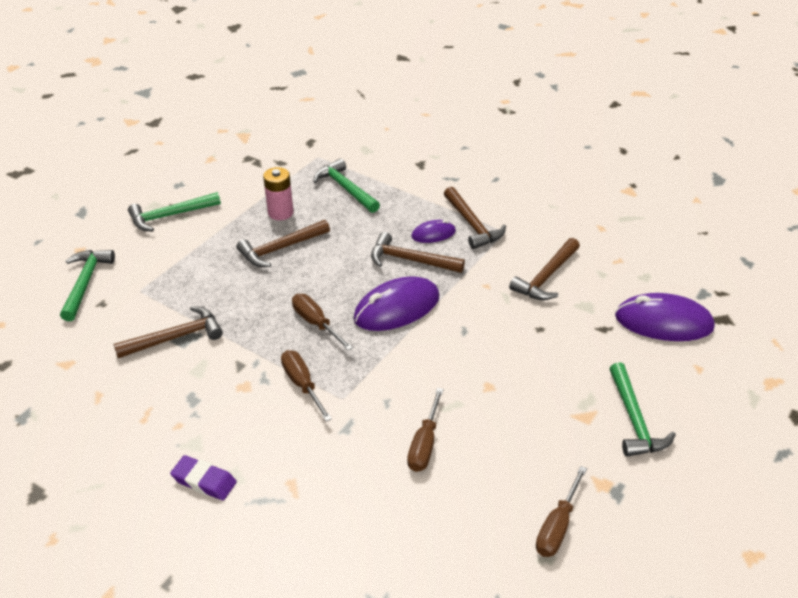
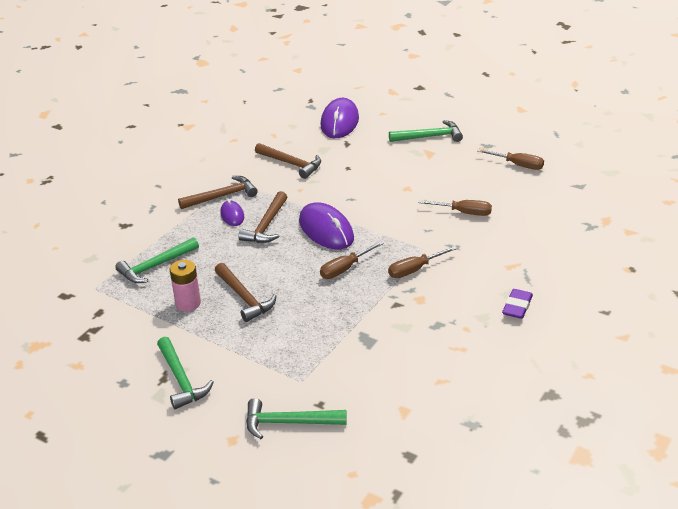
camera: 90 degrees left, 5 degrees down
brown hammer [113,306,223,358] -> none

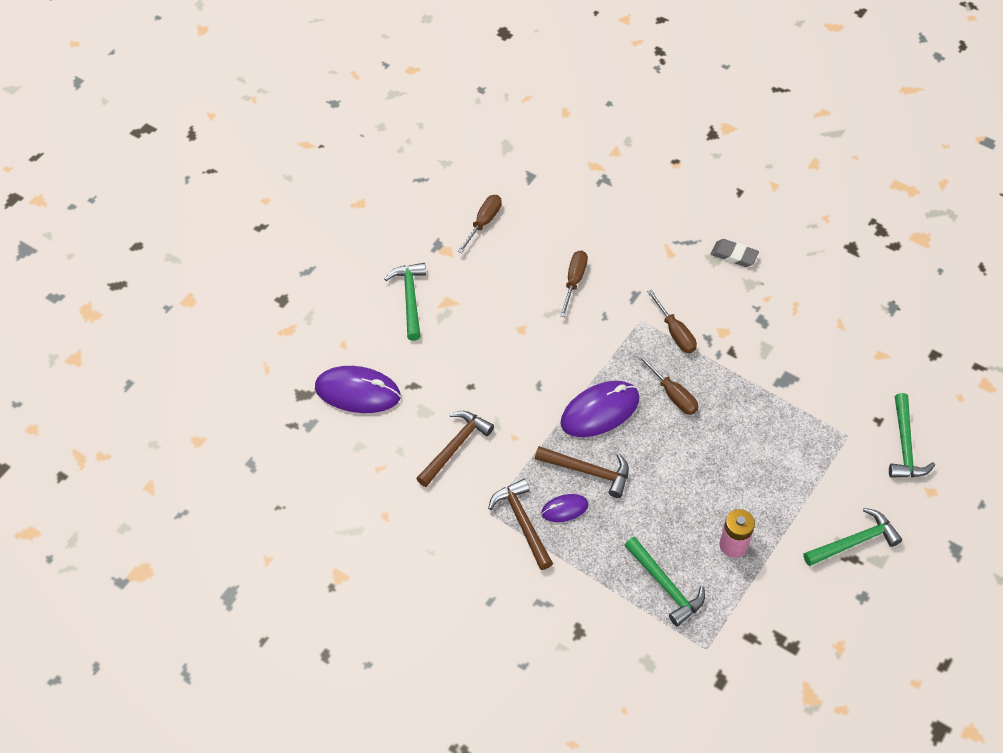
camera: 90 degrees left, 20 degrees up
brown hammer [215,263,276,322] -> none
purple eraser [502,289,533,319] -> grey eraser [711,239,759,267]

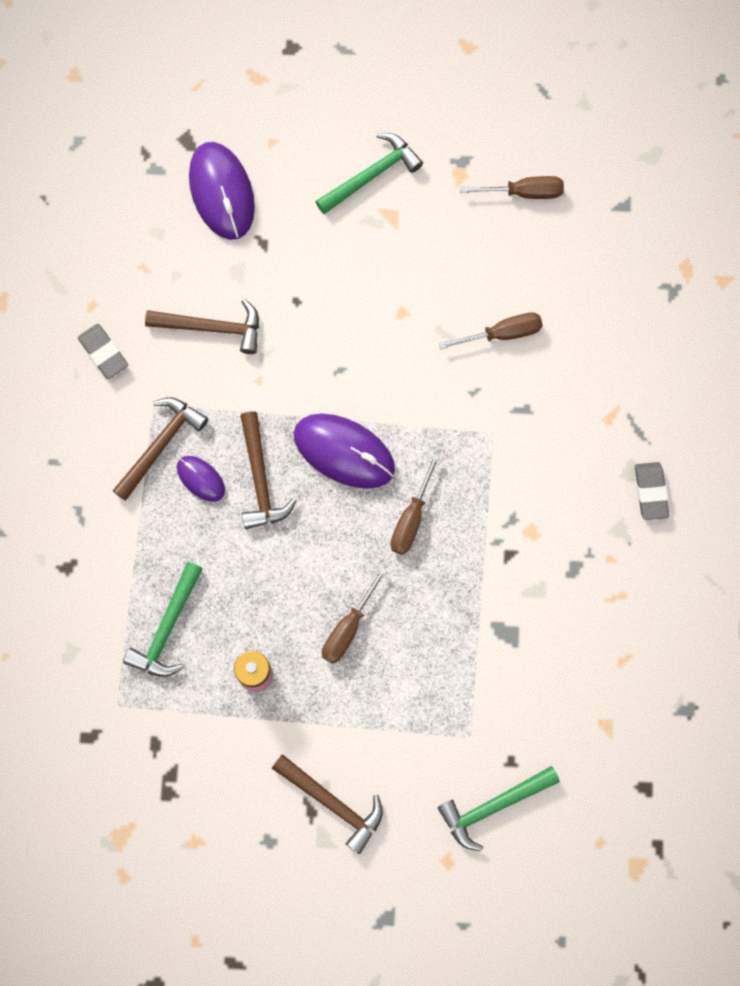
camera: 60 degrees right, 20 degrees up
brown screwdriver [647,290,697,353] -> brown screwdriver moved to [322,567,388,664]
green hammer [803,508,902,566] -> brown hammer [272,754,383,854]
none -> grey eraser [78,324,128,379]

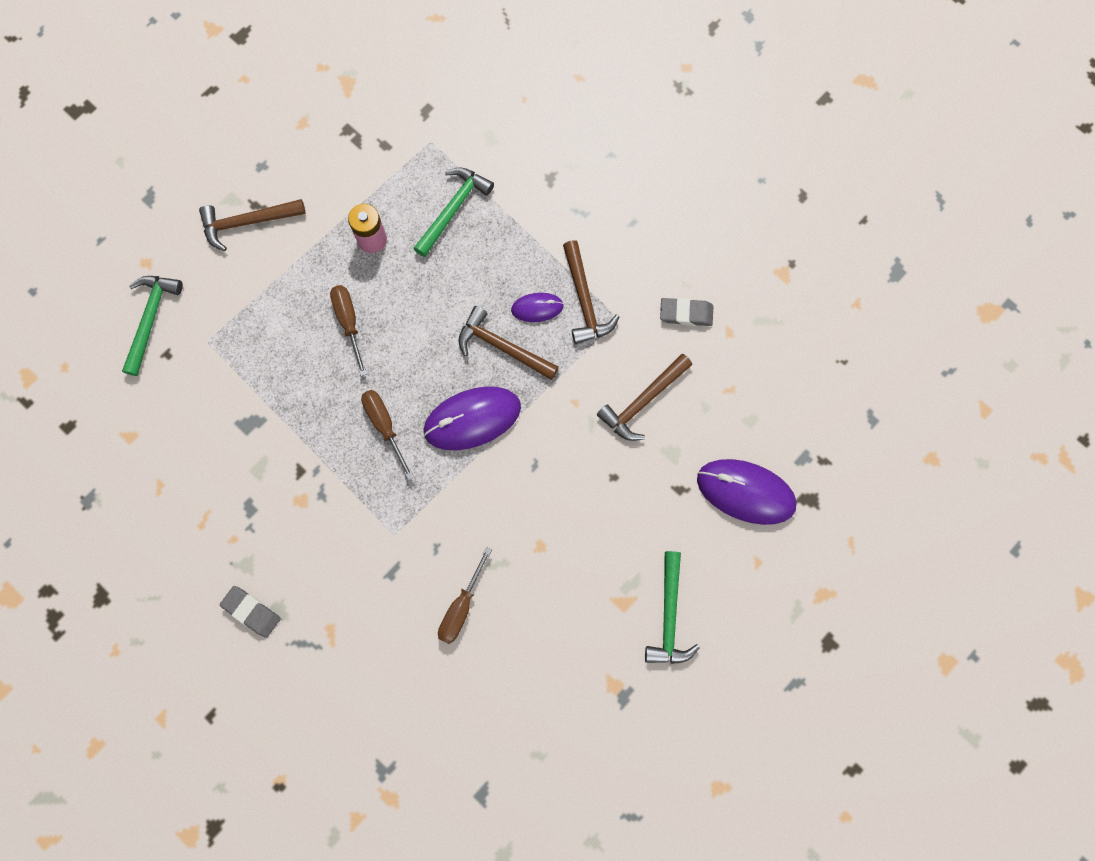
camera: 130 degrees right, 0 degrees up
green hammer [123,562,203,677] -> green hammer turned 60 degrees clockwise [413,167,494,257]
brown screwdriver [460,176,564,199] -> none

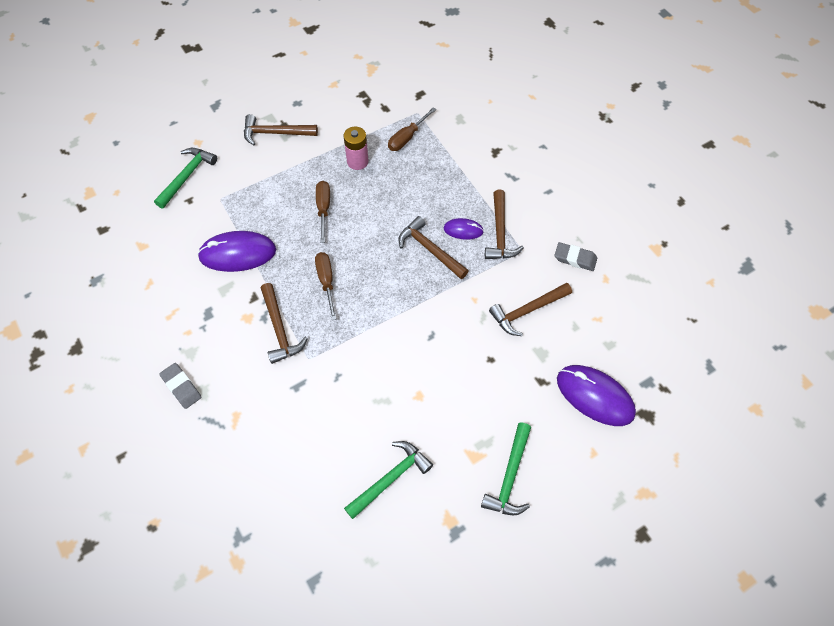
camera: 15 degrees right, 15 degrees down
green hammer [413,167,494,257] -> green hammer moved to [344,441,433,519]
purple mouse [423,386,521,450] -> purple mouse moved to [197,231,276,272]
brown screwdriver [438,547,492,644] -> brown screwdriver moved to [388,107,436,151]
none -> brown hammer [261,283,308,364]

